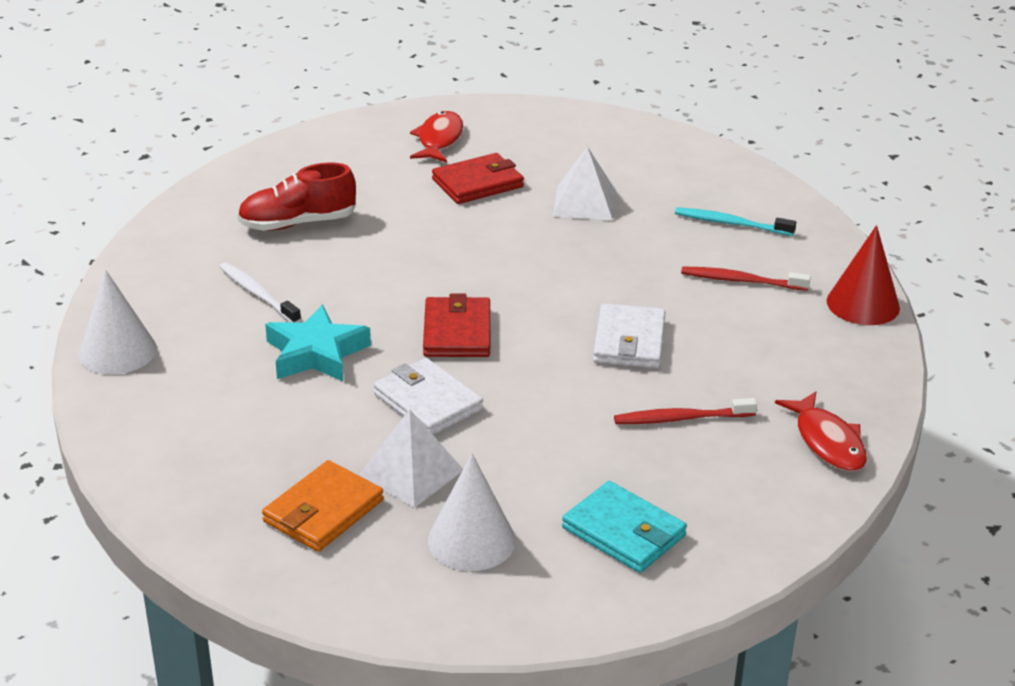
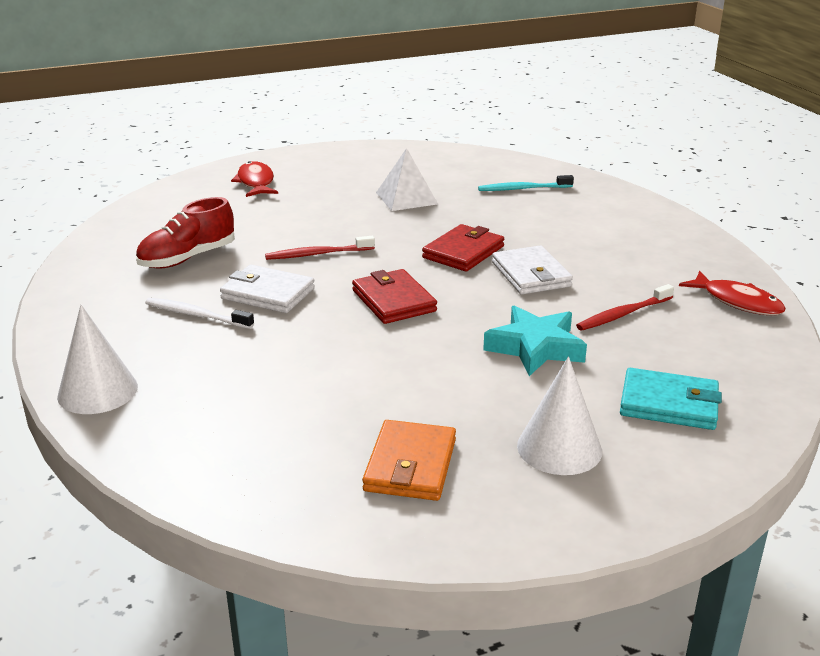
camera: 25 degrees left, 5 degrees down
turquoise star [265,304,371,381] -> turquoise star moved to [483,305,587,376]
white pyramid [359,409,463,508] -> none
white wallet [374,358,483,435] -> white wallet moved to [220,265,315,313]
red wallet [432,153,524,204] -> red wallet moved to [422,224,504,271]
red toothbrush [681,266,811,291] -> red toothbrush moved to [265,236,375,260]
red cone [827,225,900,325] -> none

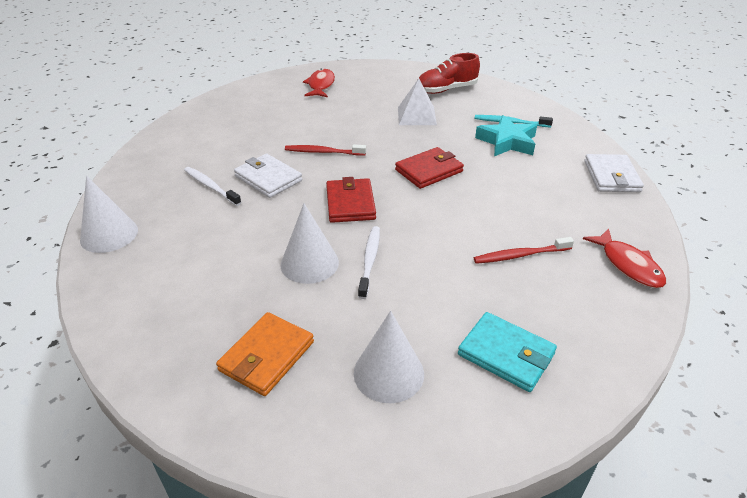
camera: 20 degrees right, 10 degrees up
red shoe [136,197,235,269] -> red shoe moved to [418,53,480,94]
turquoise star [483,305,587,376] -> turquoise star moved to [475,115,537,156]
white wallet [492,245,573,294] -> white wallet moved to [584,154,644,192]
none -> white cone [281,203,339,284]
none -> white toothbrush [358,226,380,299]

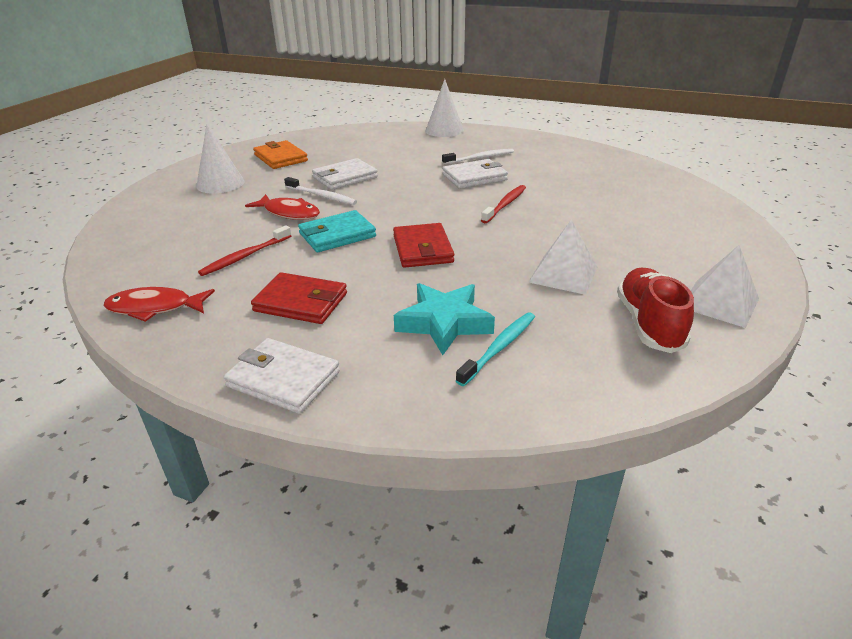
camera: 115 degrees right, 5 degrees down
white cone [281,203,339,284] -> white wallet [312,158,378,190]
red fish [303,69,335,97] -> red fish moved to [245,194,320,220]
red wallet [326,177,376,223] -> red wallet moved to [251,272,347,324]
turquoise wallet [458,312,557,392] -> turquoise wallet moved to [298,210,376,252]
red toothbrush [474,237,574,264] -> red toothbrush turned 150 degrees counterclockwise [198,225,291,276]
none -> white pyramid [691,245,759,328]

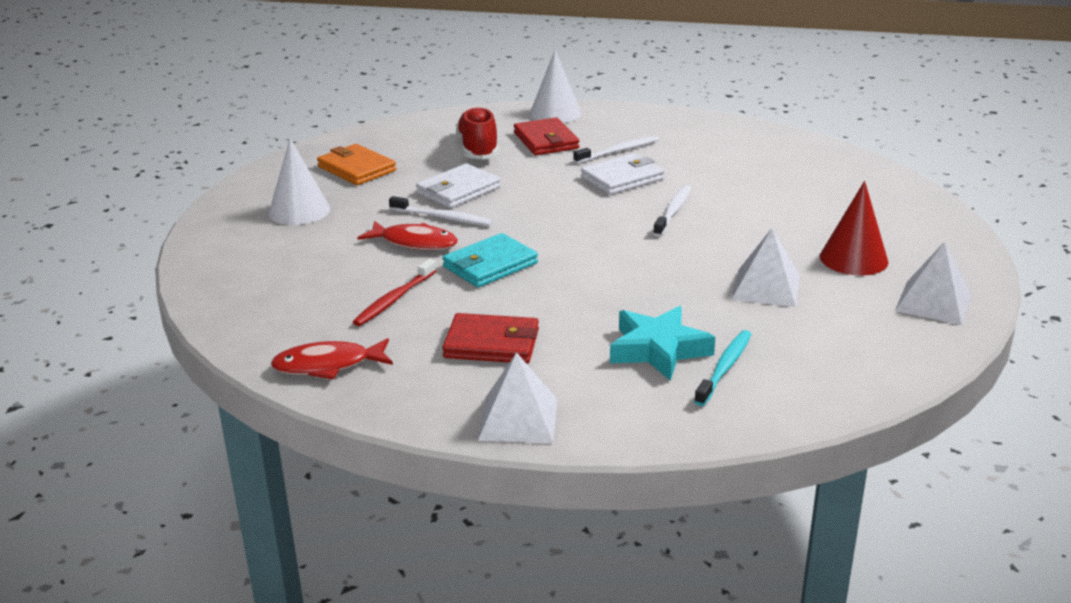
camera: 10 degrees left, 5 degrees down
white wallet [223,338,340,414] -> white pyramid [478,352,557,443]
red wallet [393,223,454,268] -> red wallet moved to [514,117,579,155]
red toothbrush [481,185,526,223] -> white toothbrush [653,185,691,237]
red shoe [617,268,694,353] -> red shoe moved to [456,106,499,160]
none -> red cone [820,181,888,276]

